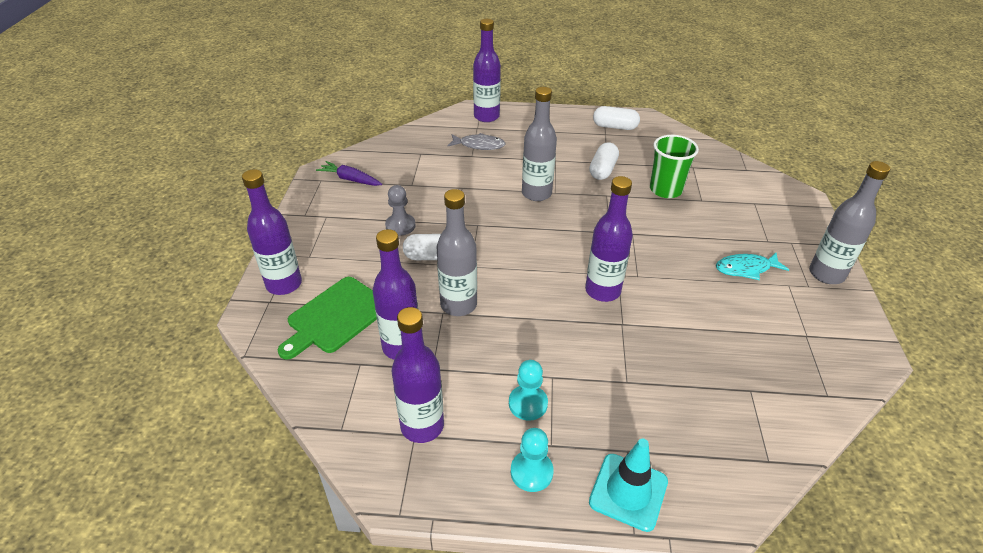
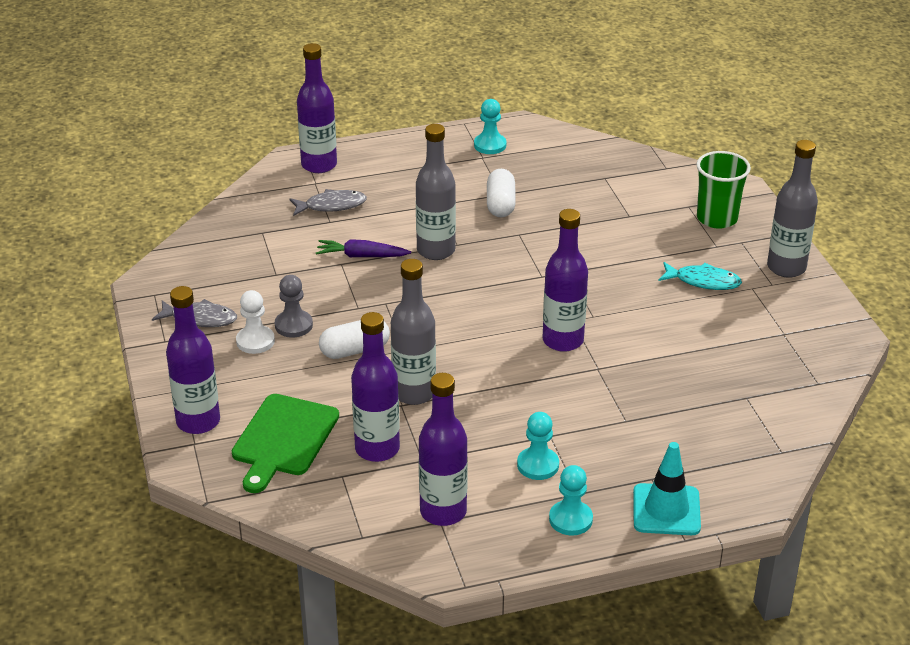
camera: 20 degrees left, 5 degrees down
purple carrot [316,161,382,186] -> purple carrot moved to [316,239,411,257]
white capsule [593,106,640,130] -> turquoise pawn [474,99,507,154]
green cup [650,135,699,198] -> green cup moved to [696,151,751,229]
turquoise fish [716,253,789,280] -> turquoise fish turned 135 degrees counterclockwise [658,262,742,290]
none -> grey fish [152,299,237,327]
none -> white pawn [236,290,275,354]

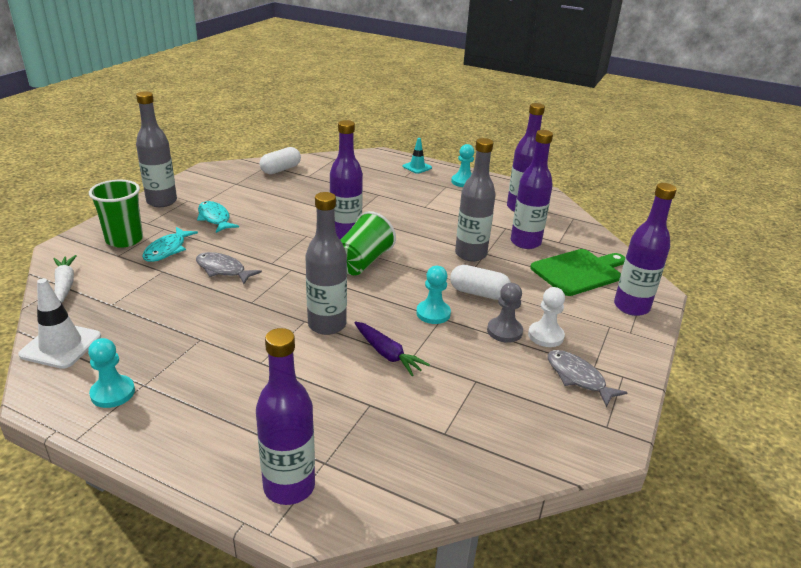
camera: 140 degrees left, 5 degrees down
grey fish [290,189,367,216] -> grey fish moved to [196,252,262,284]
white capsule [487,169,516,217] -> white capsule moved to [260,147,301,174]
turquoise pawn [517,412,559,480] -> turquoise pawn moved to [416,266,451,324]
turquoise traffic cone [633,442,701,535] -> turquoise traffic cone [403,138,432,174], size x0.63
none -> white traffic cone [18,278,101,369]
none -> white carrot [53,255,77,303]
none -> turquoise fish [142,227,198,262]
none -> green cup [341,211,396,275]

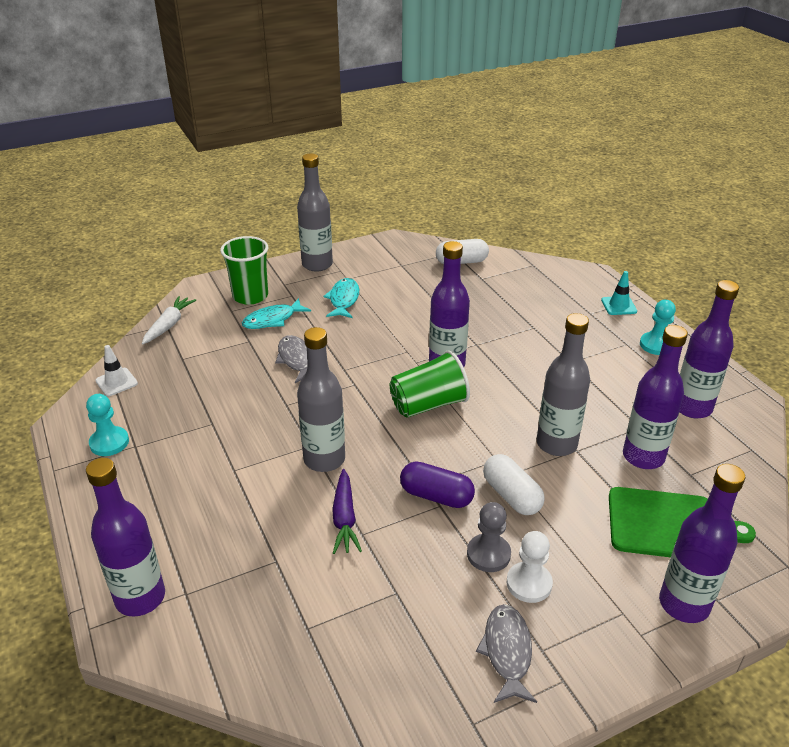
camera: 40 degrees right, 5 degrees up
white traffic cone [18,278,101,369] -> white traffic cone [95,345,138,396], size x0.63
turquoise pawn [416,266,451,324] -> purple capsule [400,461,475,508]

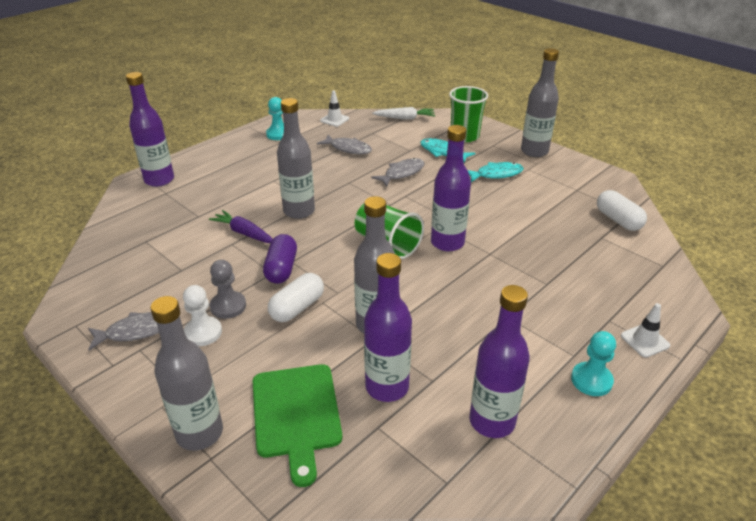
camera: 70 degrees right, 0 degrees up
purple carrot [332,469,362,554] -> purple carrot turned 60 degrees clockwise [209,210,273,243]
turquoise traffic cone [601,271,637,315] -> white traffic cone [621,303,670,358]
purple bottle [659,464,745,623] -> grey bottle [150,296,223,451]
none -> grey fish [317,135,372,154]

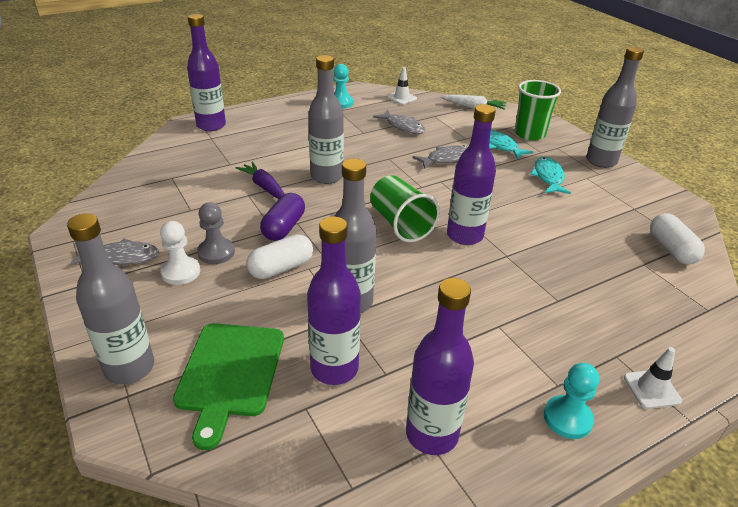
camera: 15 degrees right, 0 degrees up
turquoise fish [468,162,524,182] -> turquoise fish turned 90 degrees counterclockwise [530,157,571,194]

